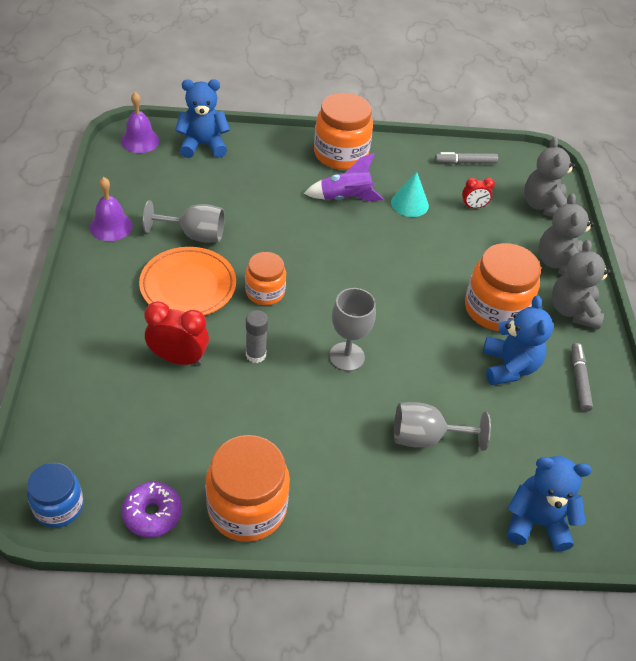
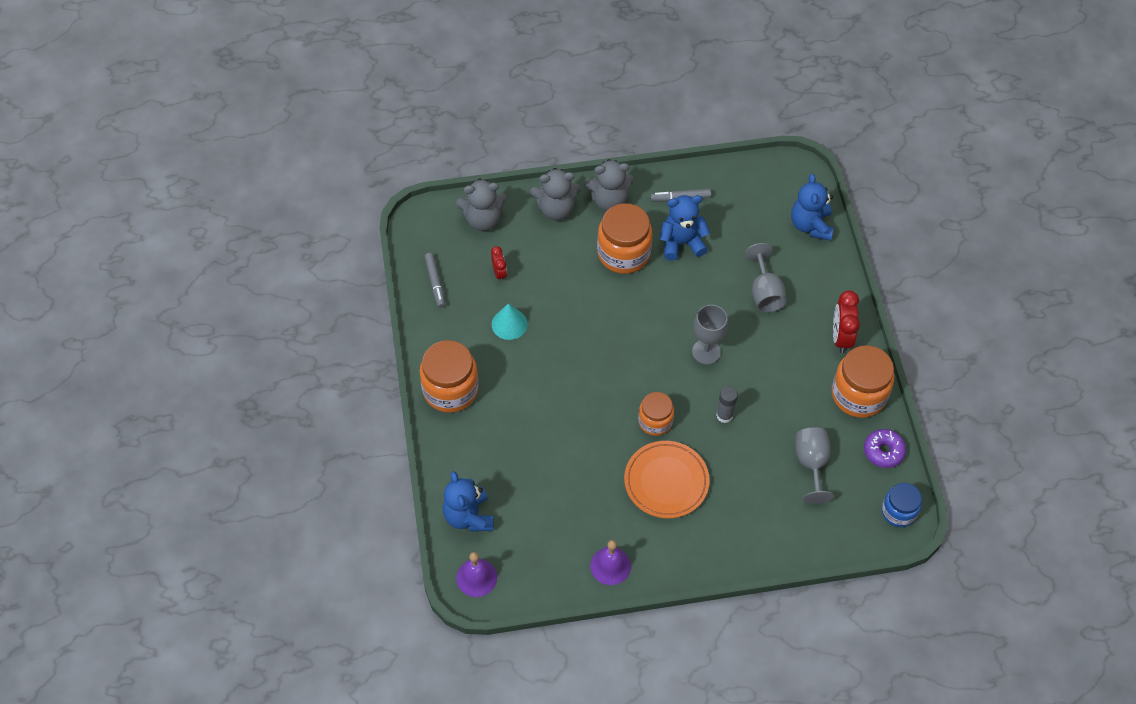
camera: 95 degrees left, 10 degrees up
grey goblet [143,200,225,242] -> grey goblet moved to [795,427,834,504]
red clock [144,301,209,365] -> red clock moved to [833,290,860,354]
purple rocket [304,153,384,201] -> none

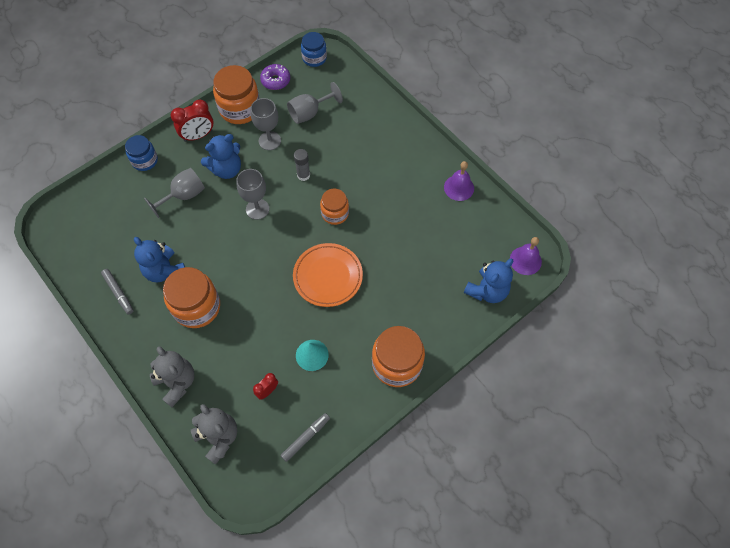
camera: 120 degrees left, 5 degrees up
grey teddy bear [584,159,634,211] -> none
orange plate [624,441,710,518] -> orange plate moved to [293,243,363,307]
blue teddy bear [791,174,834,241] -> blue teddy bear moved to [201,134,241,179]
none -> blue jar [125,135,158,171]
none -> grey goblet [251,98,281,150]

